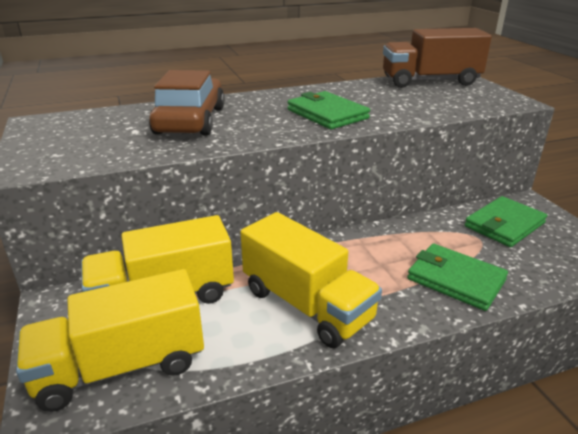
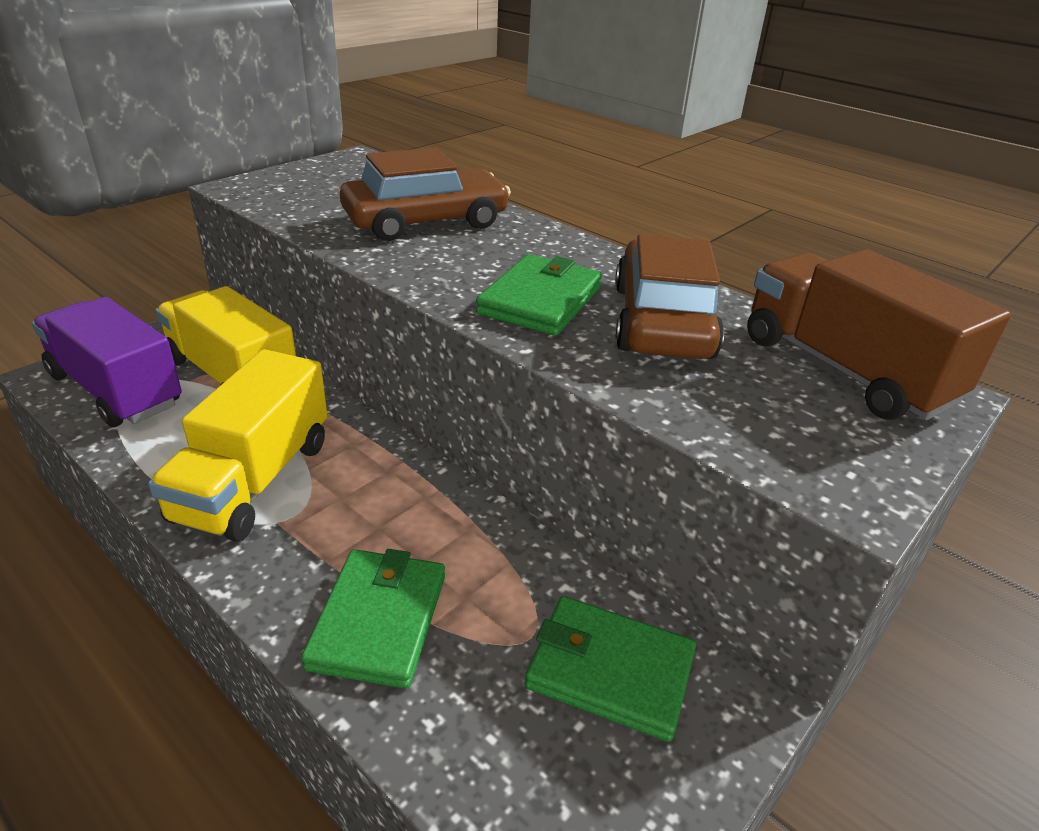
camera: 60 degrees right, 5 degrees up
yellow truck [16,269,204,412] -> purple truck [32,297,182,427]
none -> brown car [615,234,724,359]

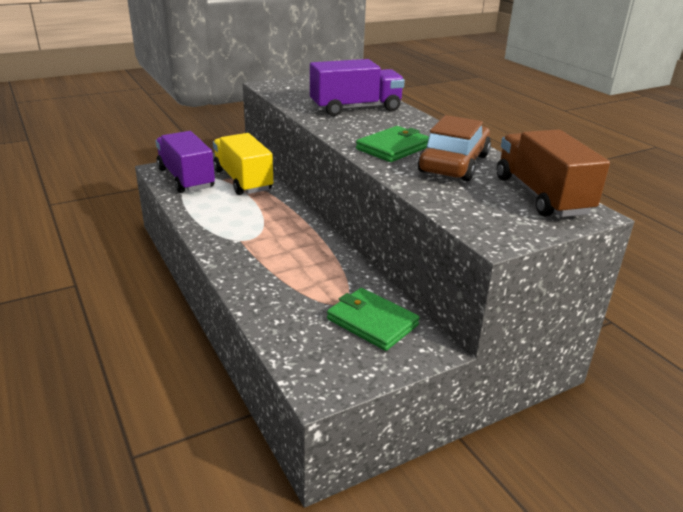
camera: 20 degrees right, 5 degrees down
yellow truck [148,349,328,542] -> none
green wallet [301,549,445,689] -> none
brown car [340,147,511,241] -> purple truck [310,59,405,116]

